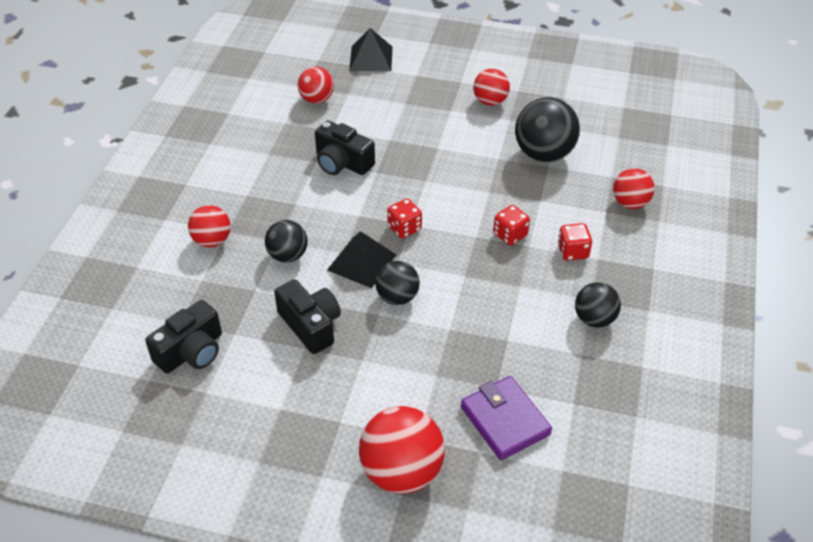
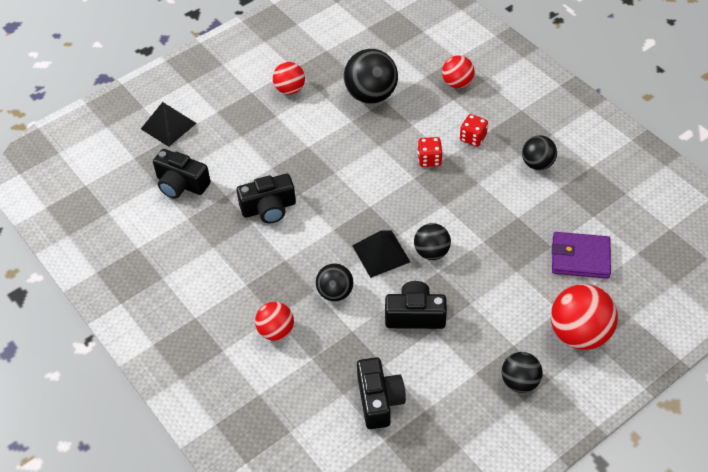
camera: 50 degrees left, 5 degrees up
red ball [298,67,334,104] -> black camera [153,149,211,199]
red dice [387,199,422,238] -> none
none -> black ball [502,352,543,393]

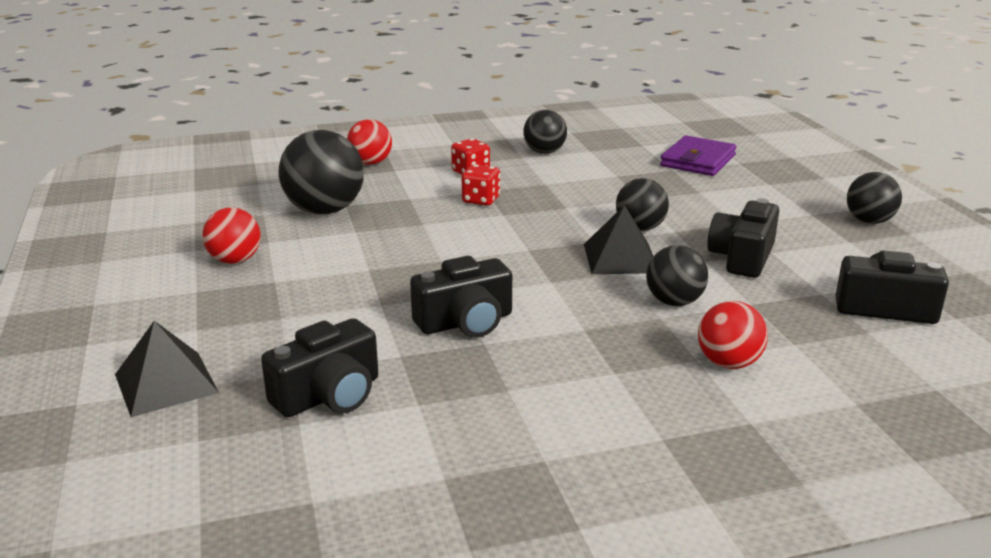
camera: 70 degrees left, 25 degrees down
black camera [236,174,296,223] -> black camera turned 60 degrees clockwise [410,256,512,338]
red ball [551,284,618,350] -> none

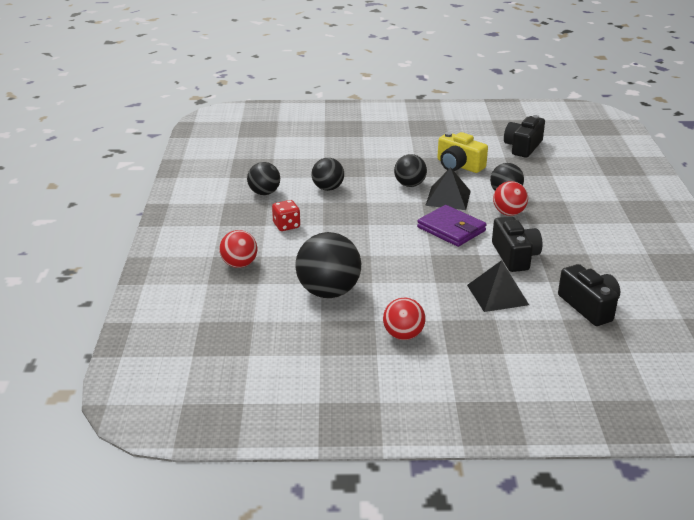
camera: 75 degrees left, 5 degrees up
black pyramid [115,321,219,417] -> black pyramid moved to [467,260,529,312]
red dice [462,164,500,206] -> none
purple wallet [660,136,736,176] -> purple wallet moved to [417,205,487,247]
red ball [698,301,768,369] -> red ball moved to [493,181,528,216]
black camera [707,198,779,278] -> yellow camera [437,132,488,173]
black ball [847,172,902,224] -> black ball moved to [312,158,344,191]

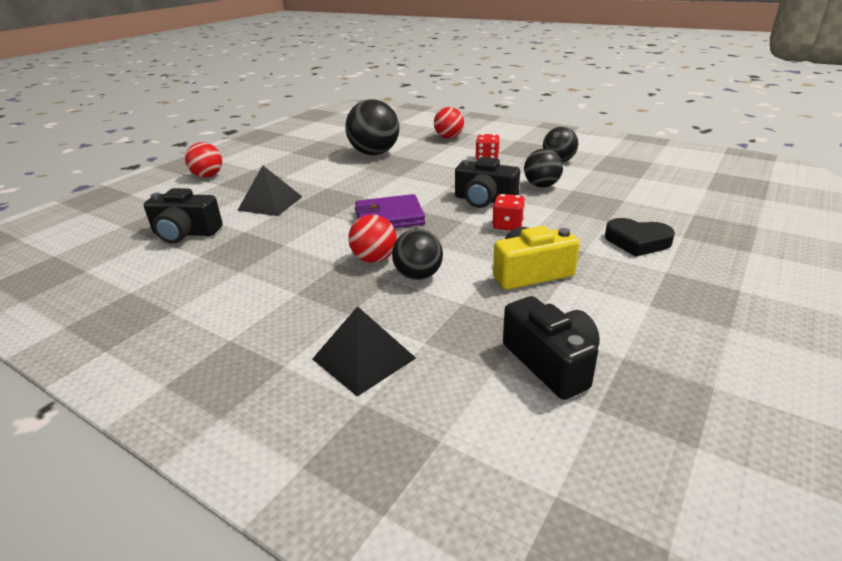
camera: 125 degrees right, 0 degrees up
red ball [383,298,426,340] -> red ball moved to [185,142,222,178]
black ball [394,154,427,187] -> red dice [493,194,525,230]
black pyramid [425,167,471,210] -> black pyramid moved to [313,306,416,396]
black camera [492,216,543,272] -> black camera moved to [455,157,520,208]
none -> black heart [605,218,675,257]

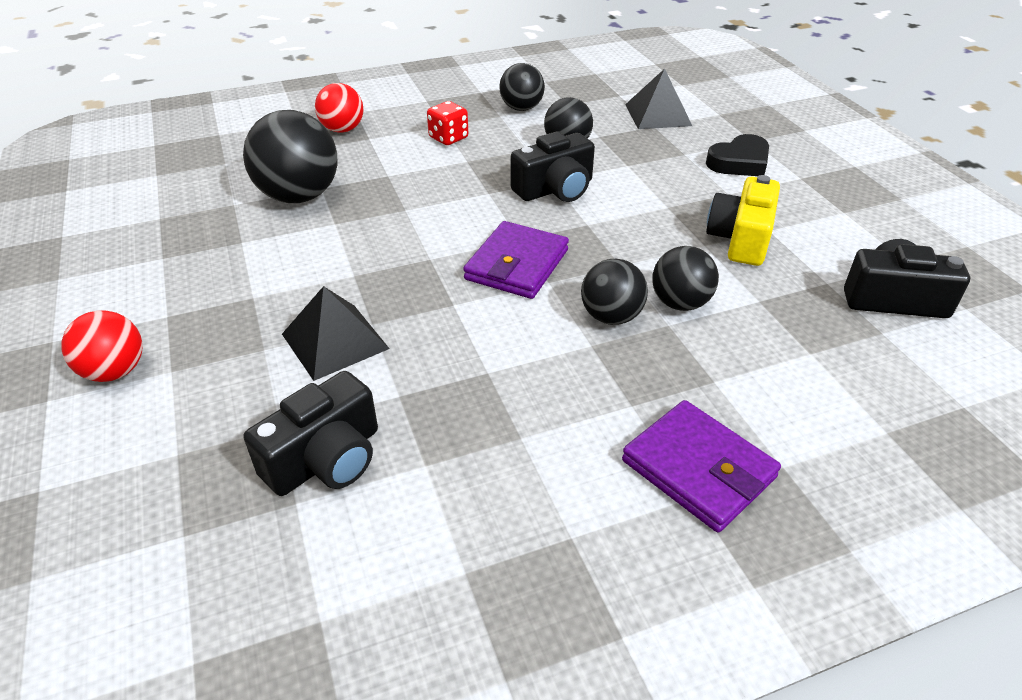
camera: 55 degrees left, 10 degrees up
black pyramid [313,306,416,396] -> black pyramid moved to [625,69,692,129]
red ball [348,215,397,263] -> black ball [581,259,648,325]
red dice [493,194,525,230] -> none
none -> purple wallet [622,400,781,533]

